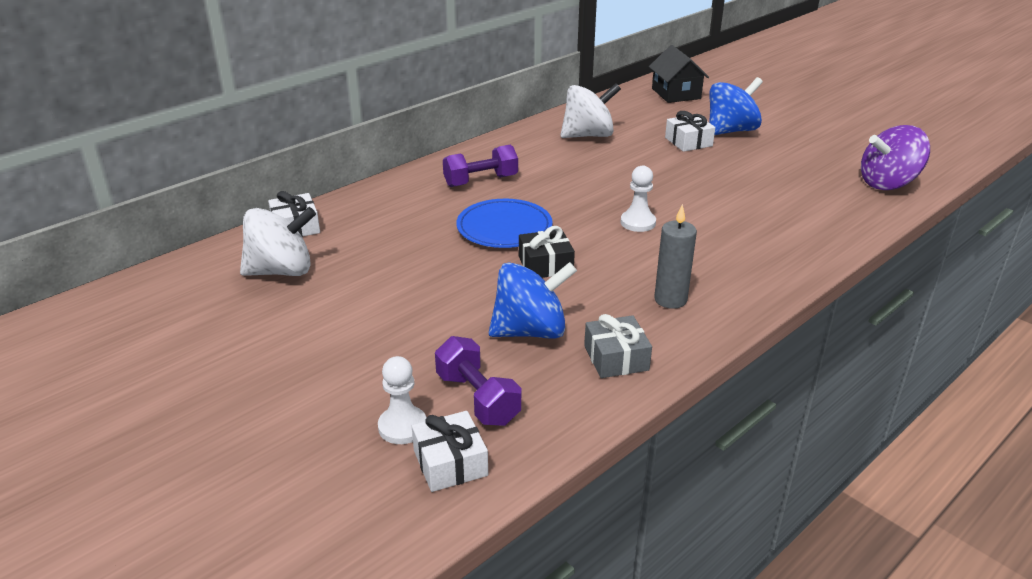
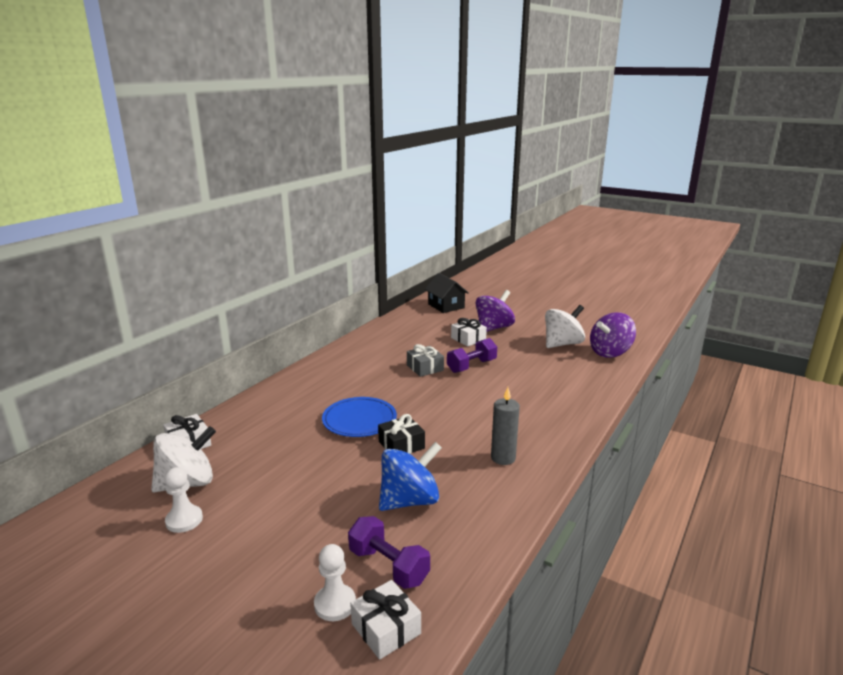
camera: 15 degrees left, 10 degrees down
purple dumbbell [443,145,518,187] -> purple dumbbell moved to [447,338,497,373]
white spinning top [560,84,621,138] -> white spinning top moved to [545,305,585,348]
grey gift [584,314,652,378] -> grey gift moved to [407,344,444,377]
white pawn [620,165,656,232] -> white pawn moved to [164,467,203,533]
blue spinning top [709,77,763,135] -> purple spinning top [475,290,515,332]

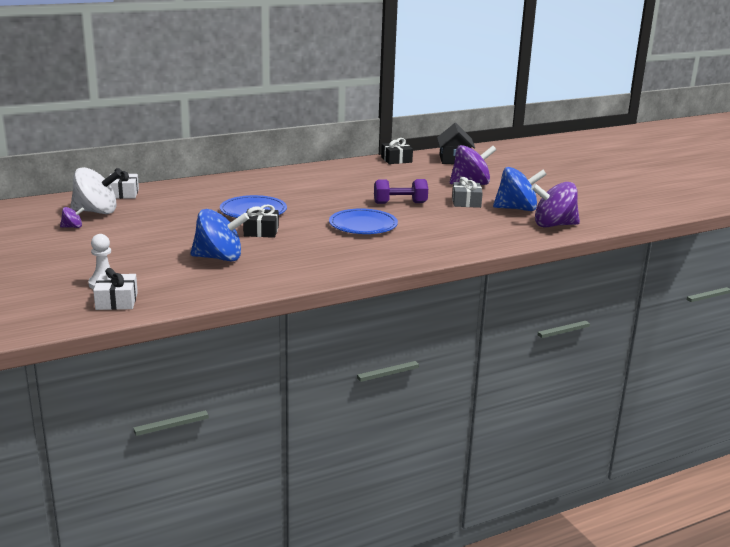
camera: 30 degrees right, 0 degrees up
white pawn [164,467,203,533] -> purple spinning top [60,207,85,228]
purple dumbbell [348,516,430,589] -> none
grey gift [407,344,444,377] -> grey gift moved to [452,177,483,208]
white gift [451,318,487,347] -> none
grey candle [491,387,520,465] -> none
white spinning top [545,305,585,348] -> blue spinning top [493,167,547,211]
none -> blue plate [329,209,398,234]
none -> black gift [381,138,413,164]

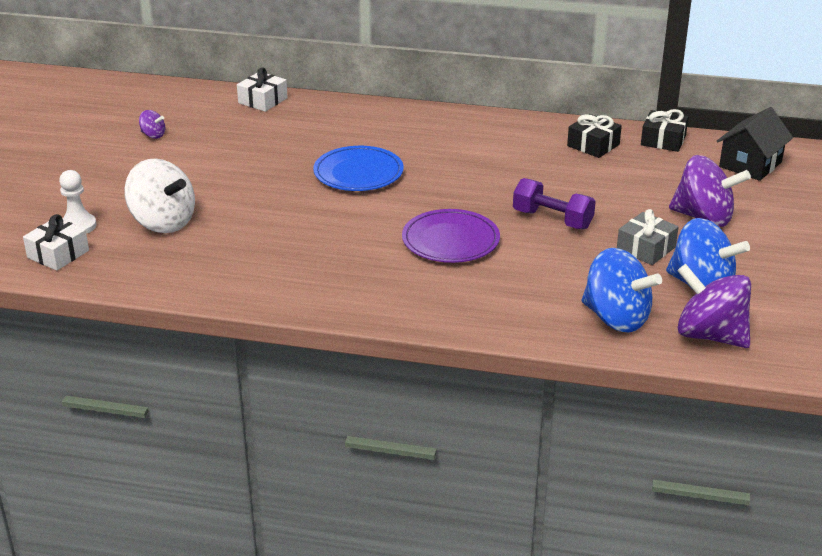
camera: 40 degrees right, 10 degrees up
white spinning top [70,167,121,214] -> white spinning top moved to [124,158,195,233]
blue spinning top [190,209,249,261] -> blue spinning top moved to [582,248,662,332]
black gift [243,204,279,238] -> black gift moved to [567,114,622,158]
blue plate [329,209,398,234] -> purple plate [402,209,500,263]

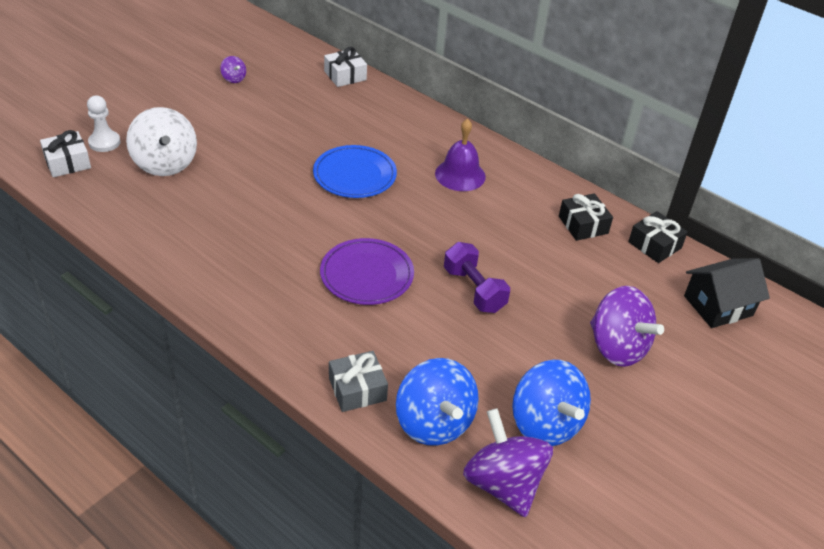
camera: 25 degrees right, 10 degrees up
grey gift [617,209,679,265] -> grey gift moved to [329,351,388,412]
none -> purple bell [435,119,486,191]

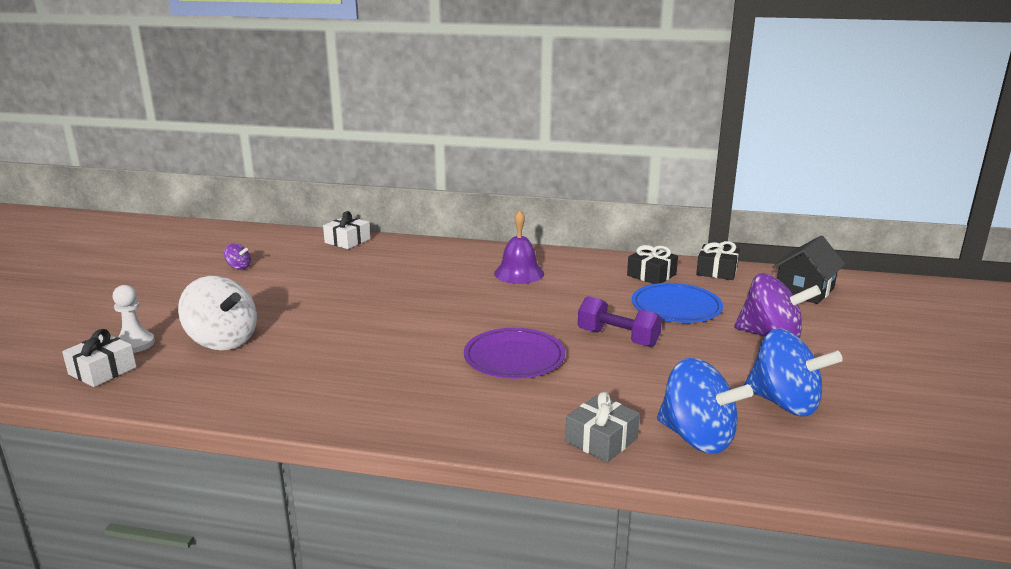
camera: 25 degrees left, 20 degrees down
blue plate [313,145,397,198] -> blue plate moved to [632,283,723,323]
purple spinning top [463,408,553,517] -> none

